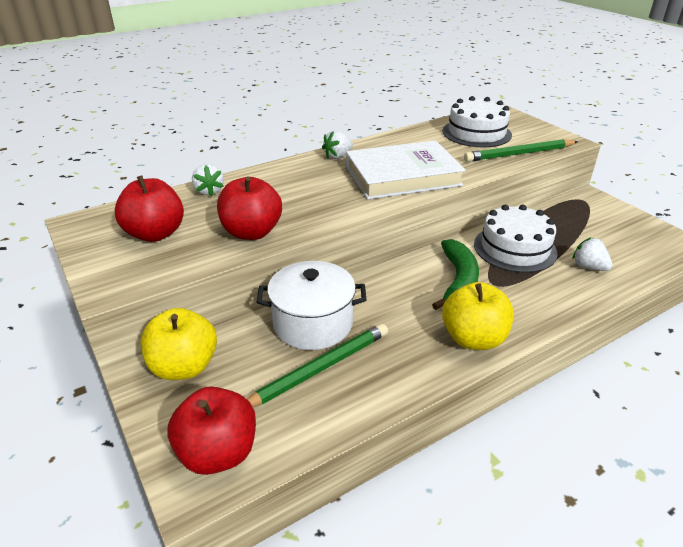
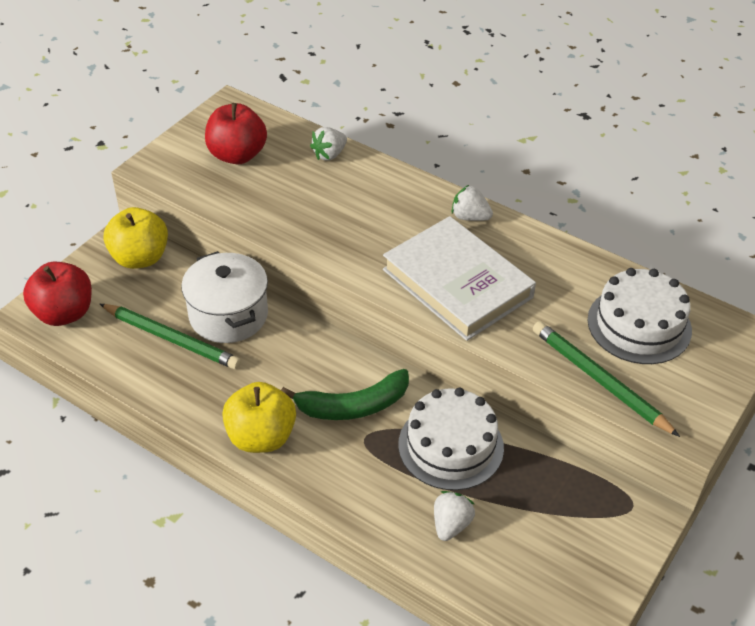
camera: 65 degrees right, 10 degrees up
red apple [217,177,282,240] -> none

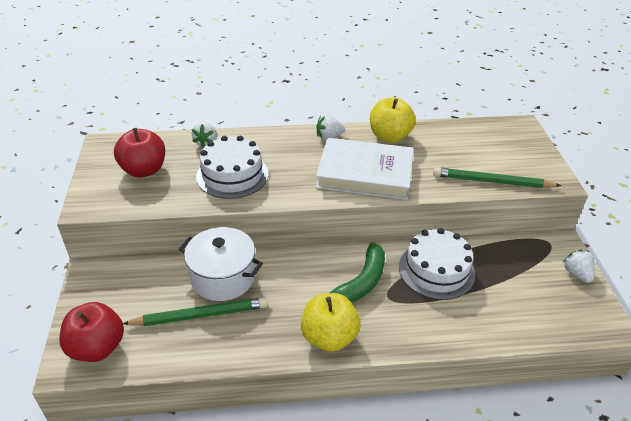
camera: 40 degrees left, 5 degrees down
yellow apple [104,207,168,269] -> yellow apple moved to [370,97,416,143]
white strawberry [434,491,475,541] -> white strawberry moved to [563,250,595,283]
white cake [588,268,692,364] -> white cake moved to [196,136,268,199]

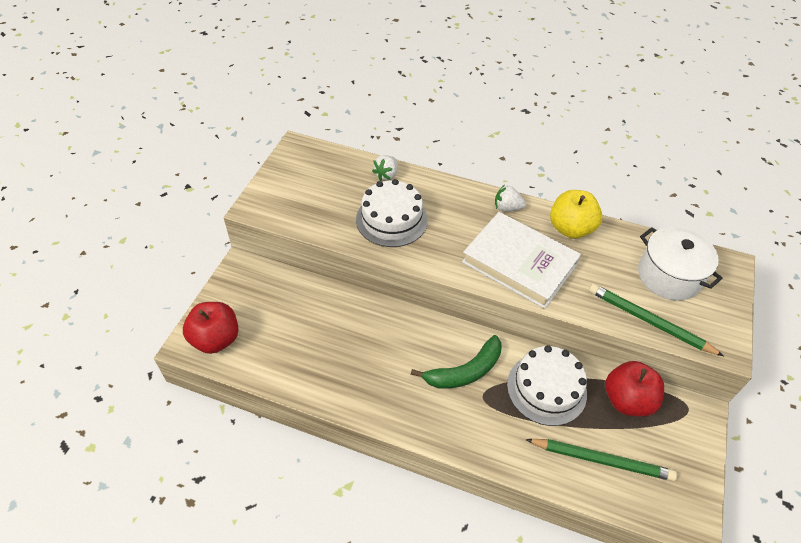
camera: 25 degrees right, 10 degrees up
red apple [114,128,165,178] -> red apple moved to [605,361,664,417]
green pencil [123,297,268,326] -> green pencil moved to [525,439,677,481]
white pot [179,227,263,301] -> white pot moved to [638,227,723,300]
yellow apple [301,293,361,352] -> none
white strawberry [563,250,595,283] -> none

